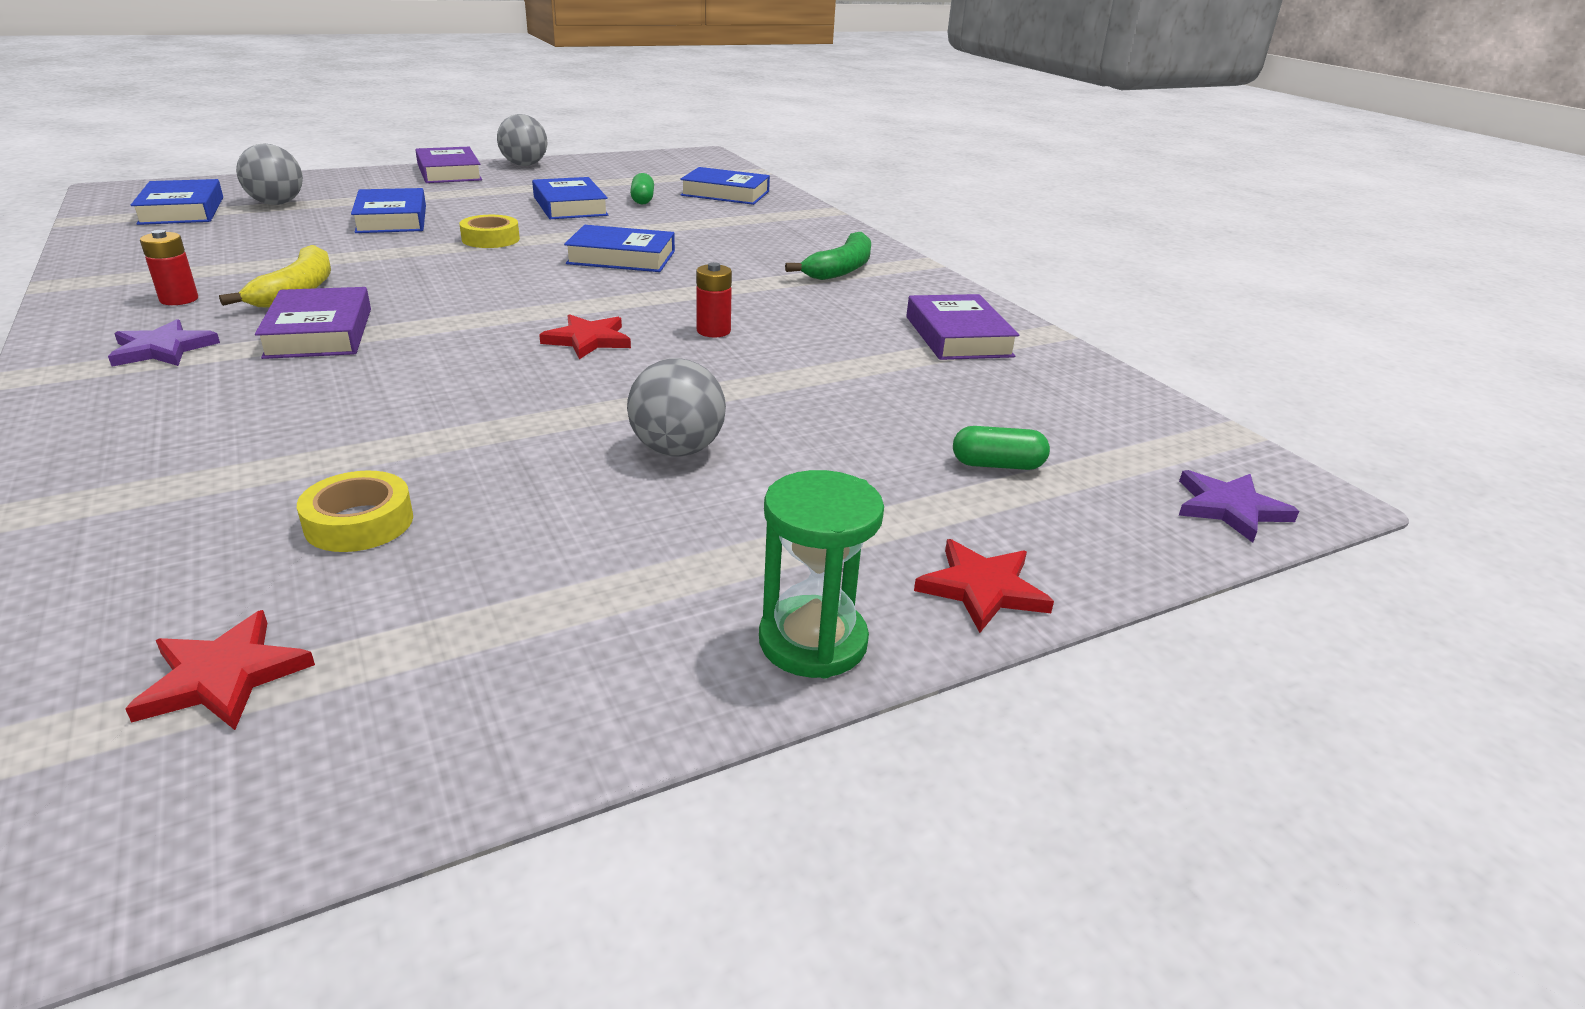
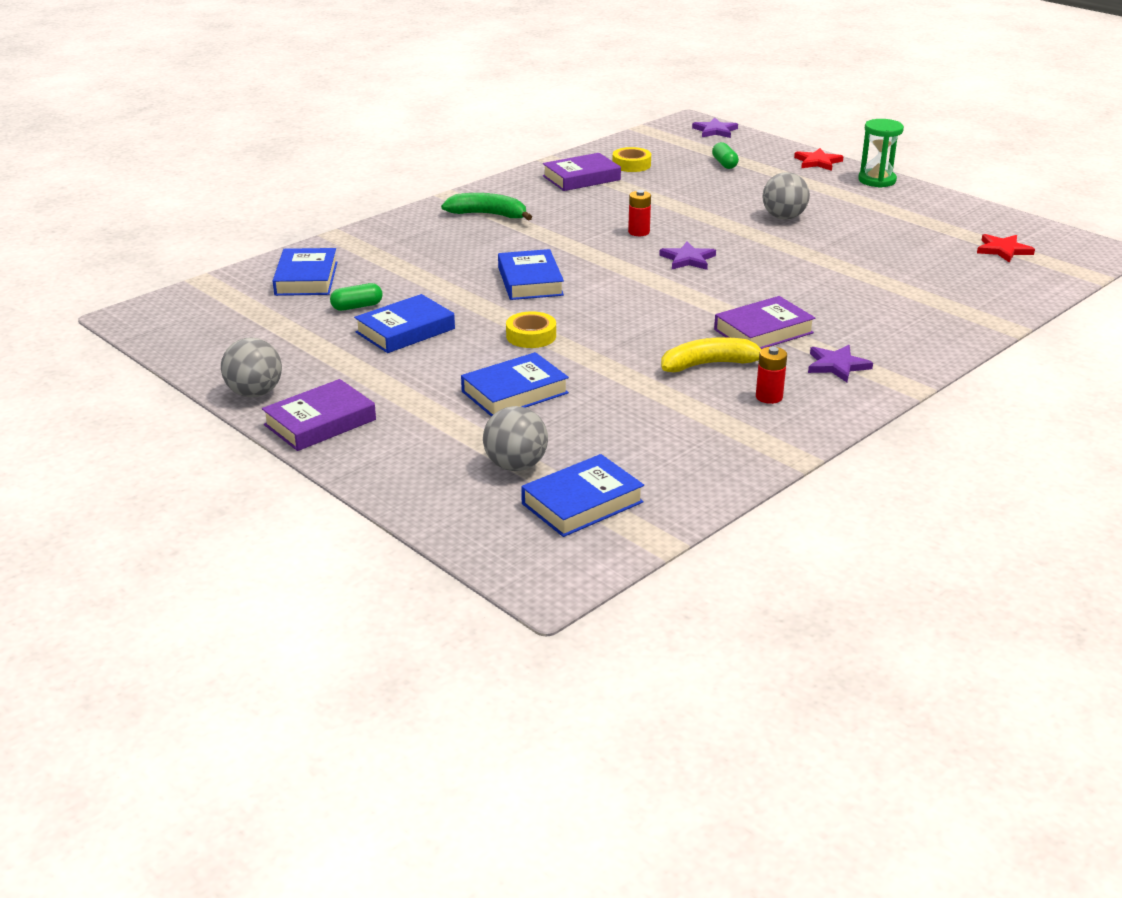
camera: 105 degrees left, 0 degrees up
yellow tape [297,470,413,552] -> yellow tape moved to [613,147,651,172]
red star [539,314,631,359] -> purple star [659,241,716,270]

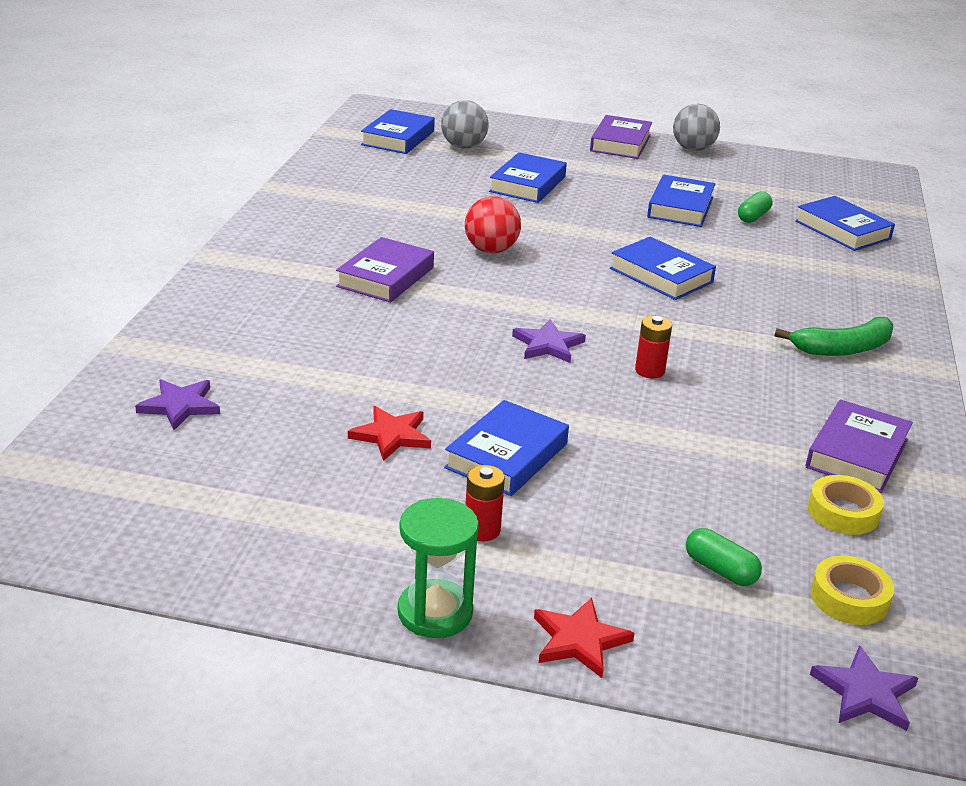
camera: 145 degrees right, 0 degrees up
yellow tape [506,311,556,348] -> yellow tape moved to [811,556,894,625]
yellow banana [661,337,761,372] -> none
red battery [756,347,787,404] -> red battery moved to [465,465,505,541]
grey ball [763,172,810,219] -> blue book [444,400,569,496]
purple star [808,345,873,382] -> purple star moved to [135,379,220,430]
red star [977,234,1035,263] -> red star moved to [348,406,431,461]
none -> red ball [465,196,521,253]

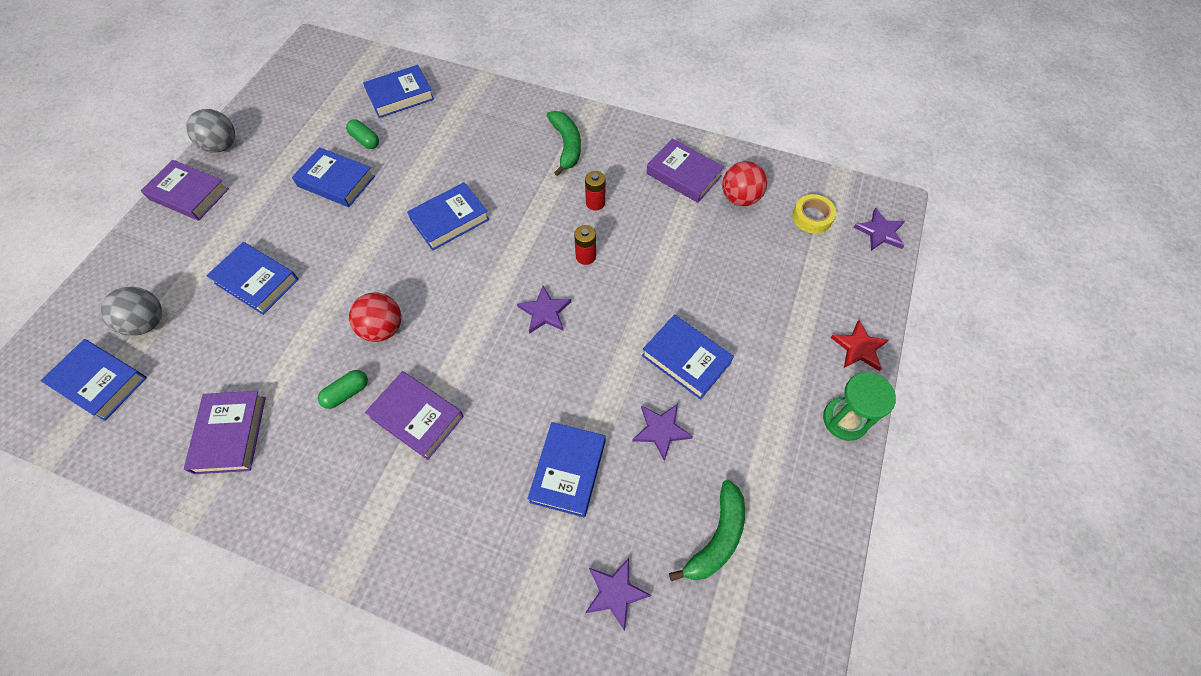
camera: 80 degrees left, 30 degrees up
red star [348,406,431,461] -> purple star [632,404,693,461]
red battery [465,465,505,541] -> red battery moved to [585,171,606,211]
green capsule [686,528,762,586] -> green capsule moved to [318,370,368,409]
yellow tape [808,475,884,535] -> red ball [722,161,767,206]
none -> purple book [184,391,266,474]
none -> blue book [528,422,606,517]
none -> green banana [669,480,745,581]

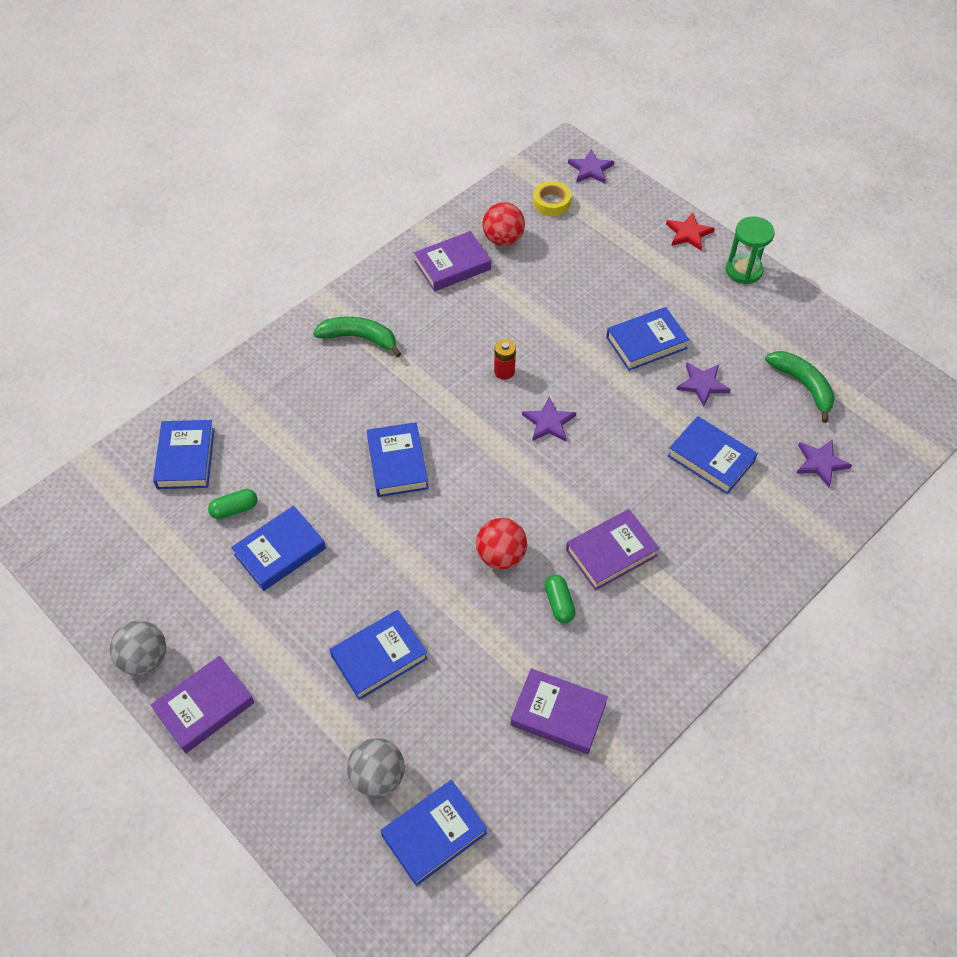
camera: 65 degrees left, 5 degrees down
red battery [585,171,606,211] -> none

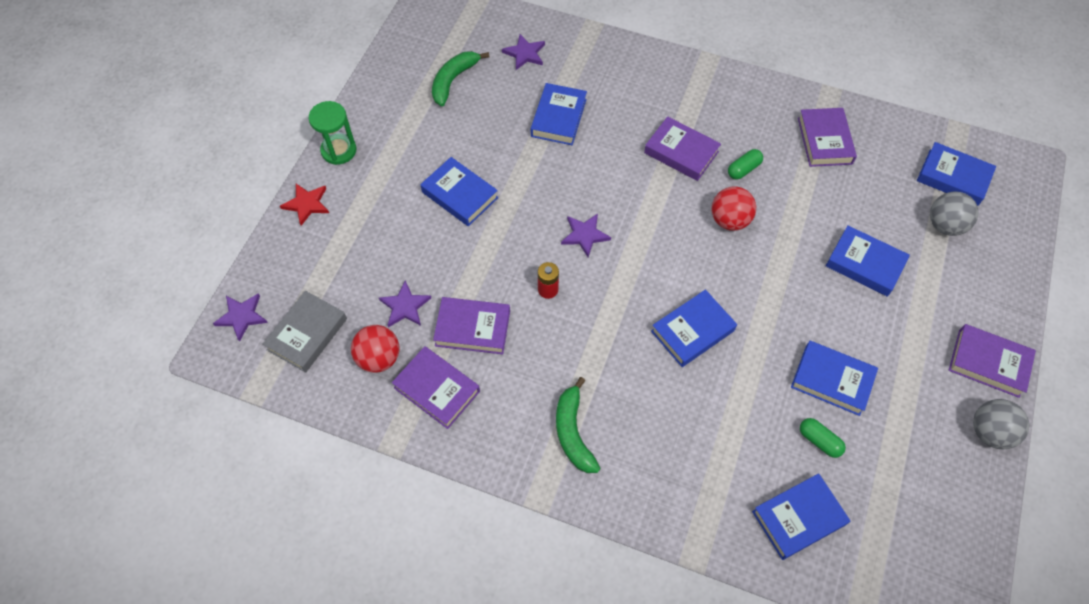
camera: 115 degrees left, 5 degrees up
yellow tape [533,181,571,216] -> grey book [263,291,347,373]
purple star [676,363,731,407] -> purple star moved to [379,281,431,327]
none -> purple book [433,297,510,354]

